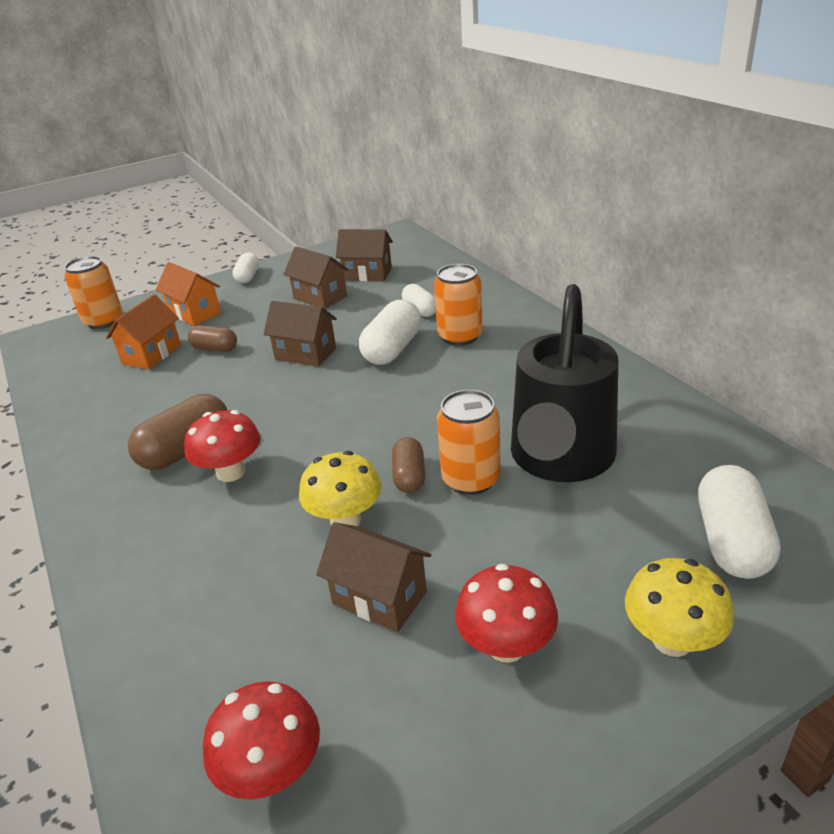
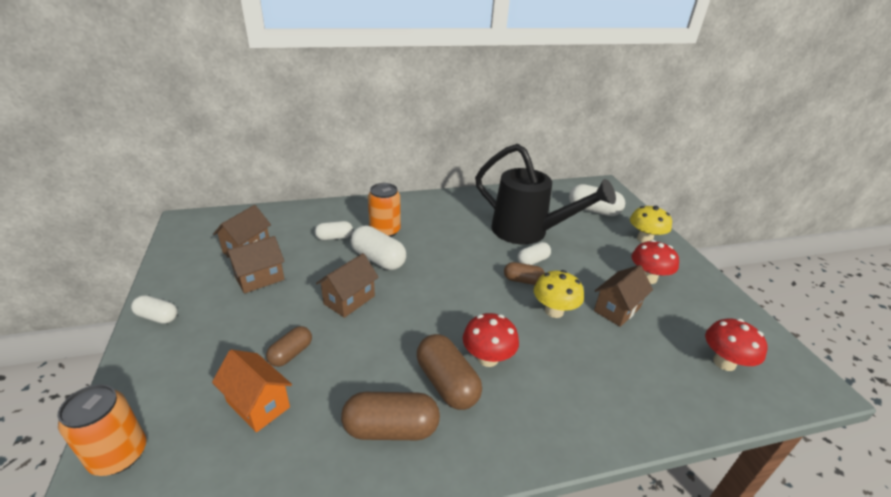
camera: 80 degrees left, 0 degrees up
orange house [156,262,221,326] -> none
orange can [437,390,501,495] -> white capsule [518,242,551,265]
none -> brown capsule [341,392,440,440]

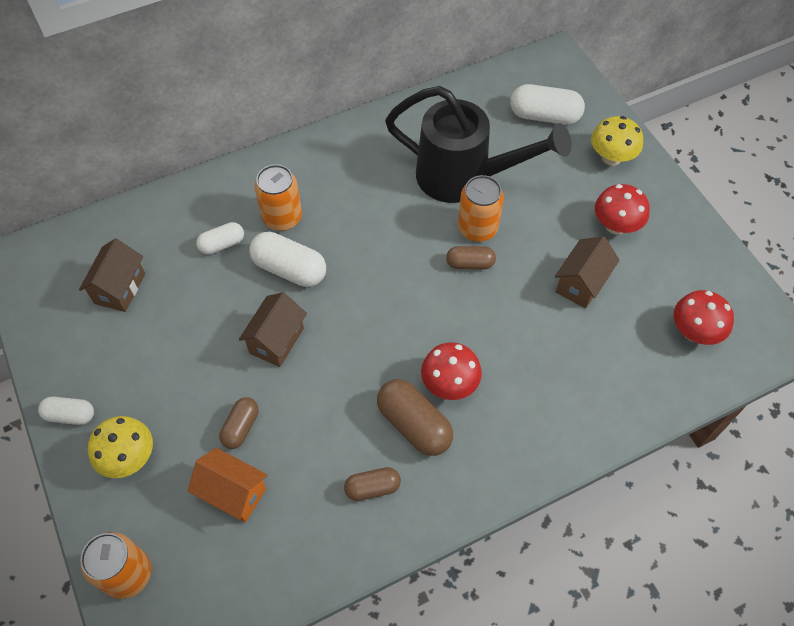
camera: 10 degrees left, 25 degrees up
brown house [226,236,285,294] -> none
brown capsule [341,392,440,440] -> brown capsule [344,467,401,501], size x0.60
white capsule [518,242,551,265] -> orange can [458,175,504,242]
yellow mushroom [534,270,584,318] -> yellow mushroom moved to [88,416,153,478]

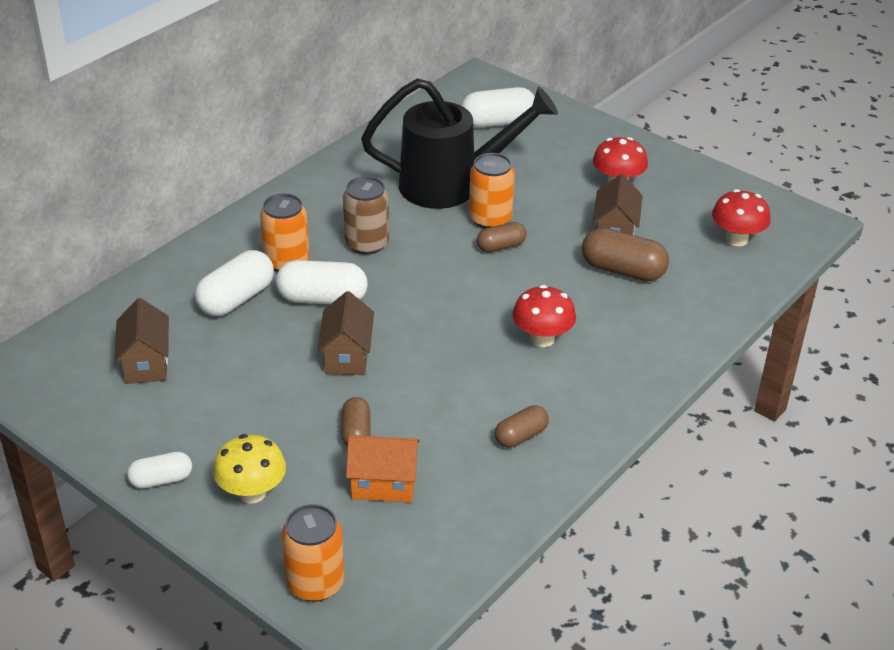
camera: 25 degrees left, 20 degrees down
white capsule [196,222,244,255] -> white capsule [195,250,274,316], size x1.65
brown capsule [377,379,453,456] -> brown capsule moved to [582,228,669,281]
yellow mushroom [591,116,643,166] -> none
none -> brown can [343,176,389,255]

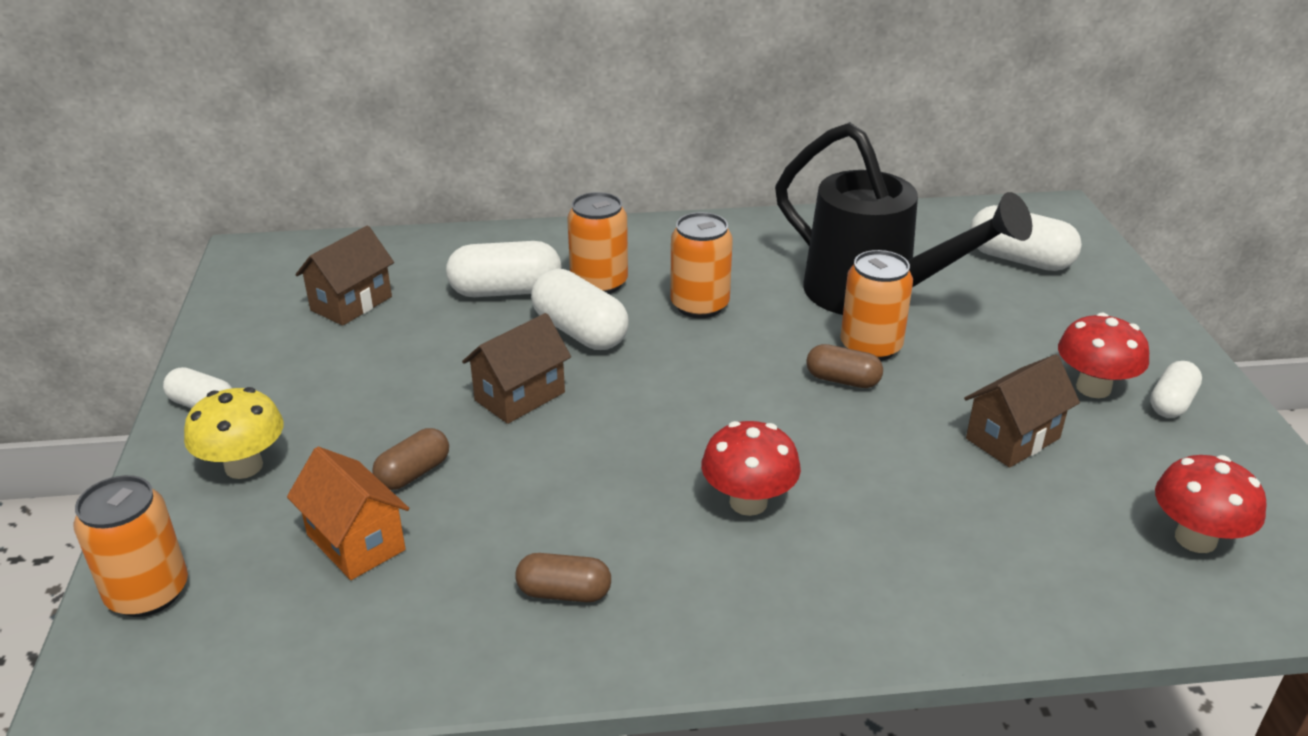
camera: 45 degrees right, 5 degrees down
brown can [343,176,389,255] -> orange can [670,212,733,318]
brown capsule [582,228,669,281] -> none
none -> white capsule [1150,361,1202,418]

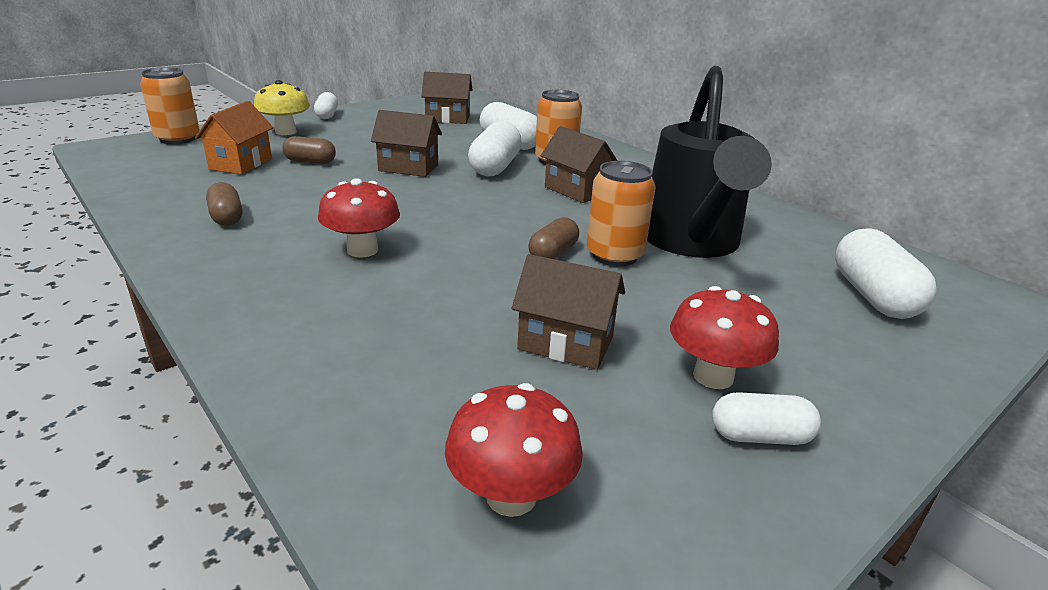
camera: 55 degrees right, 5 degrees down
orange can [670,212,733,318] -> brown house [541,126,618,203]
brown capsule [806,344,883,388] -> brown capsule turned 45 degrees clockwise [528,217,579,259]

